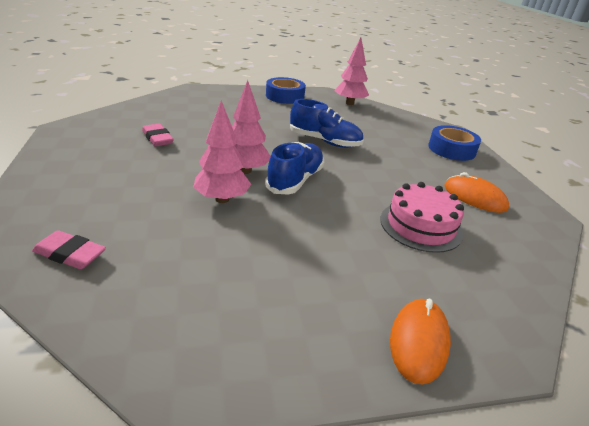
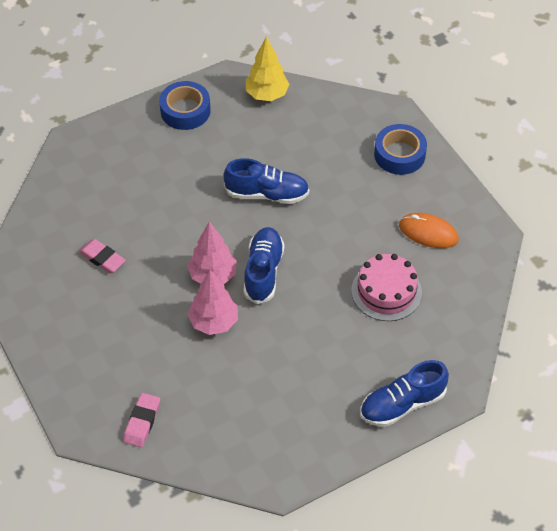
camera: 15 degrees left, 20 degrees up
pink eraser [32,230,106,269] -> pink eraser turned 75 degrees counterclockwise [123,393,160,447]
pink tree [335,38,369,105] -> yellow tree [246,36,290,101]
orange mouse [390,299,451,384] -> blue shoe [360,360,449,427]

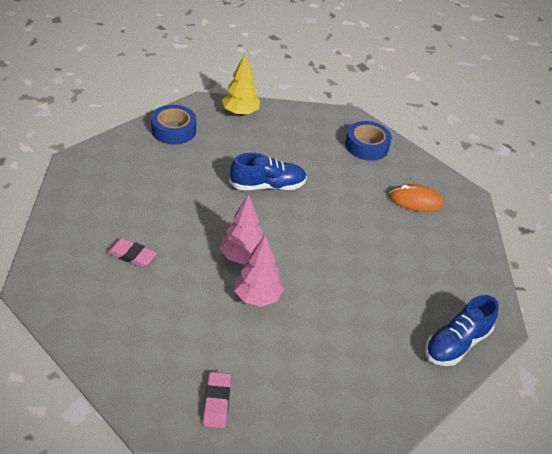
camera: 20 degrees left, 10 degrees down
blue shoe [244,227,284,304] -> none
pink cake [351,254,422,321] -> none

